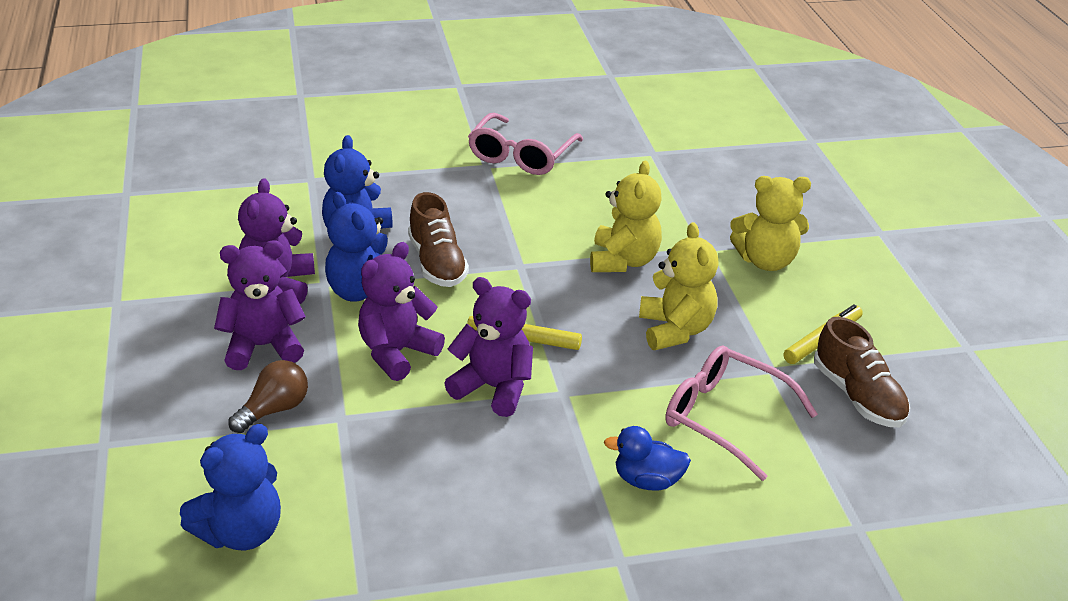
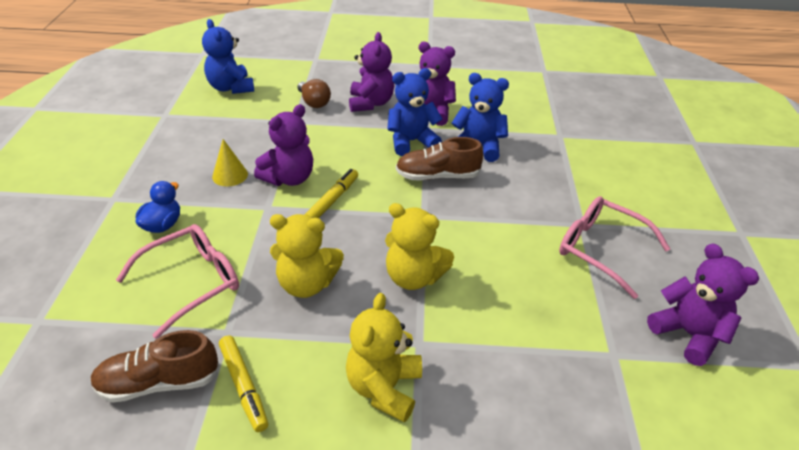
camera: 105 degrees right, 5 degrees up
purple teddy bear [358,242,445,381] -> purple teddy bear moved to [647,243,759,366]
none -> yellow cone [212,139,248,186]

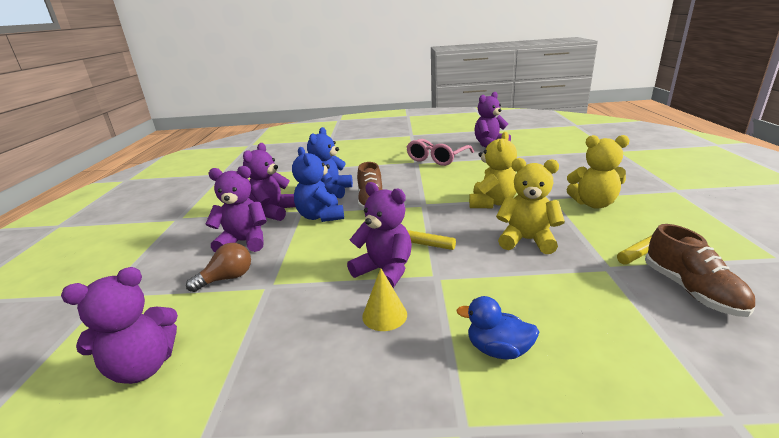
camera: 90 degrees left, 15 degrees down
pink glasses [116,224,239,339] -> none
blue teddy bear [202,19,254,94] -> purple teddy bear [61,267,178,384]
yellow teddy bear [270,214,344,298] -> yellow teddy bear turned 75 degrees counterclockwise [496,158,565,254]

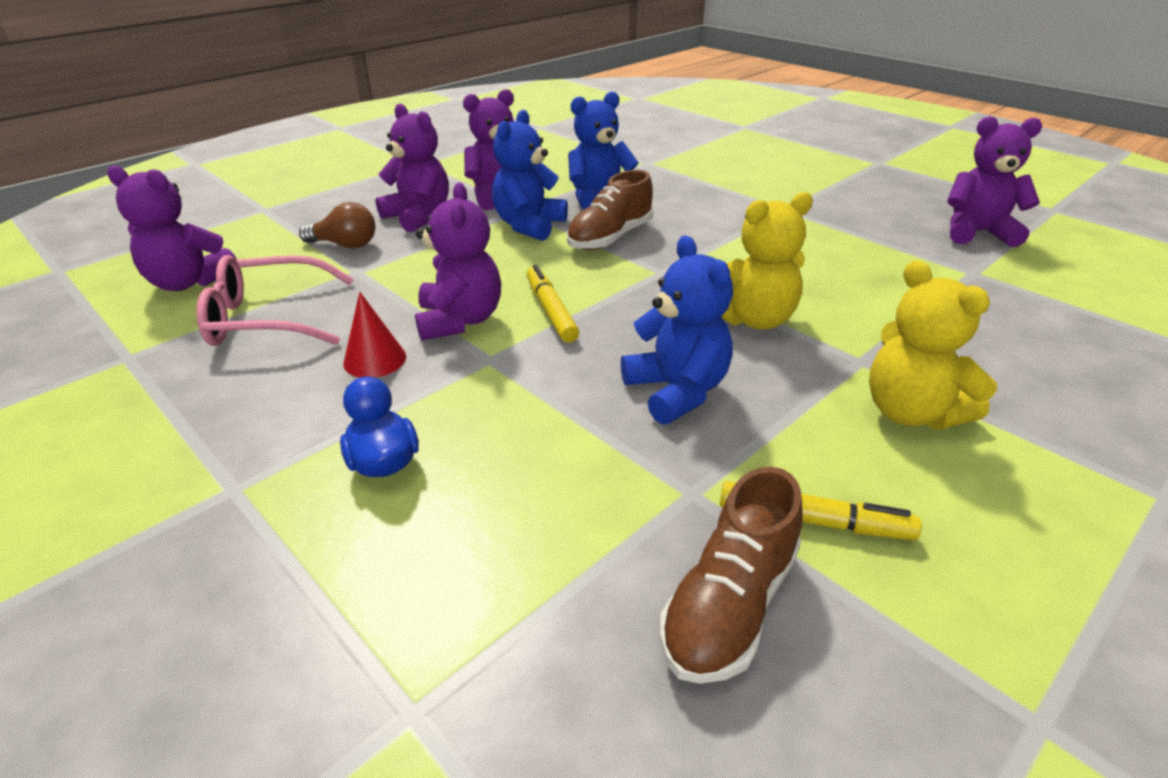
camera: 45 degrees right, 10 degrees up
yellow cone [362,268,407,331] -> red cone [343,292,406,378]
pink glasses [407,139,474,166] -> pink glasses moved to [197,255,354,346]
yellow teddy bear [496,158,565,254] -> blue teddy bear [621,235,733,425]

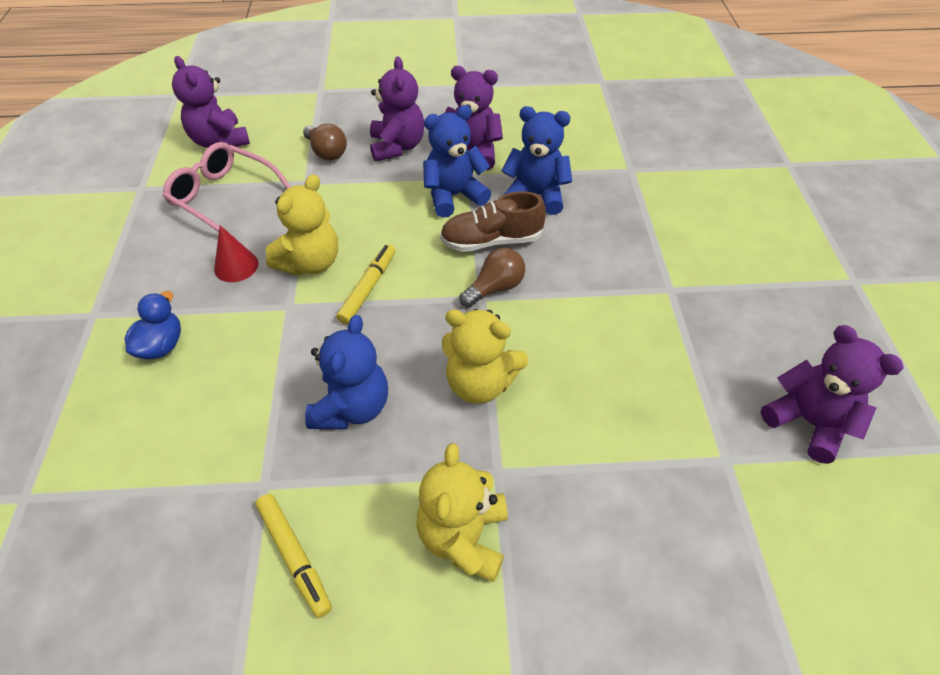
camera: 40 degrees right, 15 degrees up
purple teddy bear [415,182,501,341] -> yellow teddy bear [265,174,338,276]
brown shoe [660,467,803,684] -> none
none -> brown light bulb [459,248,525,308]

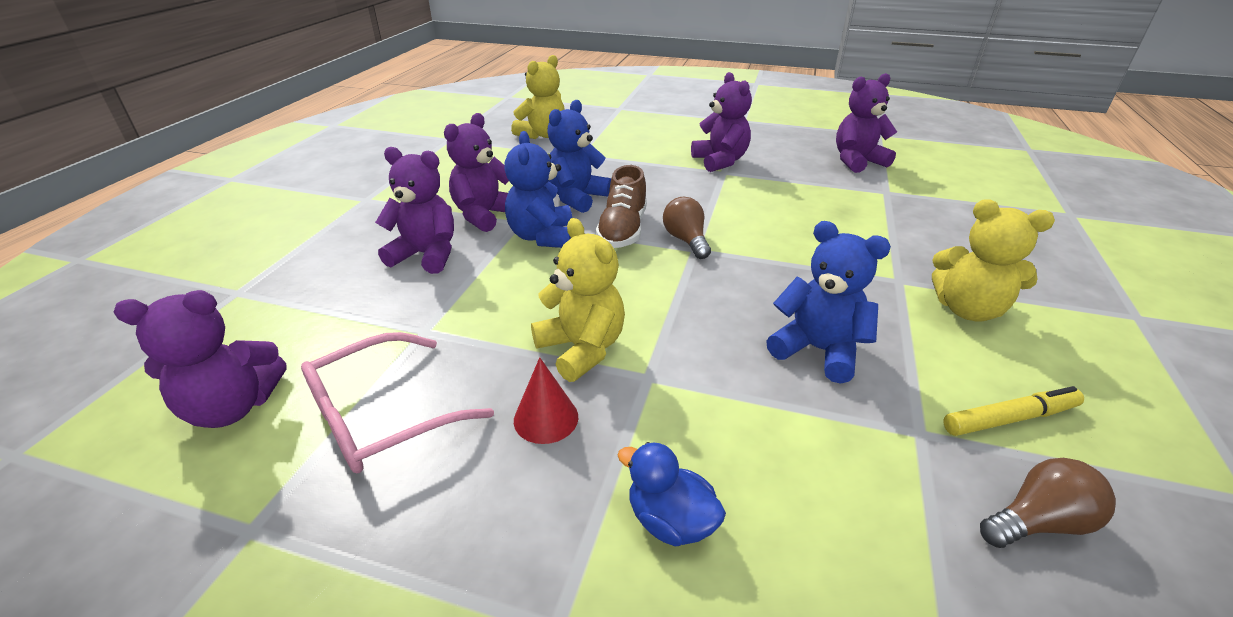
camera: 70 degrees left, 15 degrees down
brown light bulb [303,124,347,161] -> brown light bulb moved to [980,458,1116,548]
yellow marker [336,244,395,325] -> none
yellow teddy bear [442,309,529,404] -> yellow teddy bear moved to [511,55,565,139]
none -> purple teddy bear [691,72,752,172]

